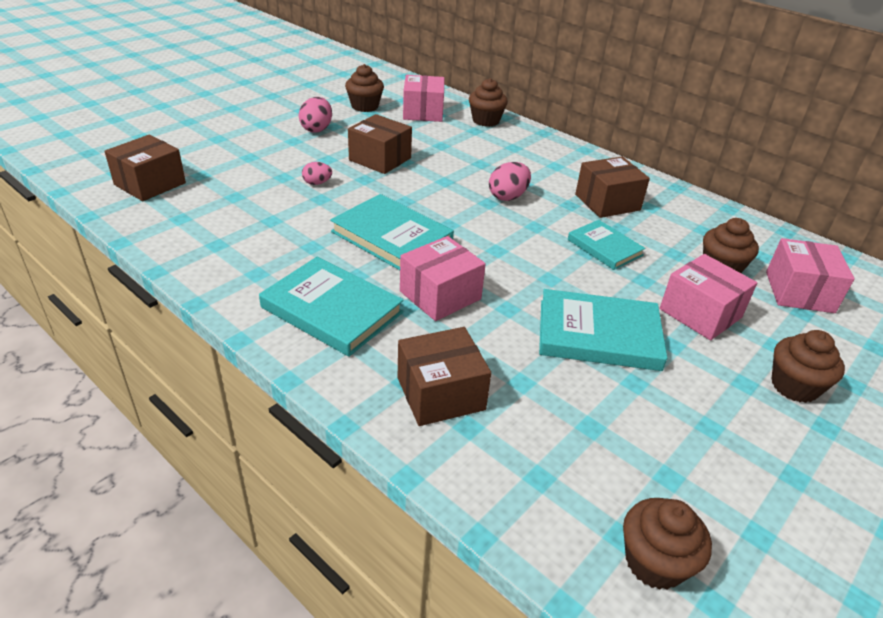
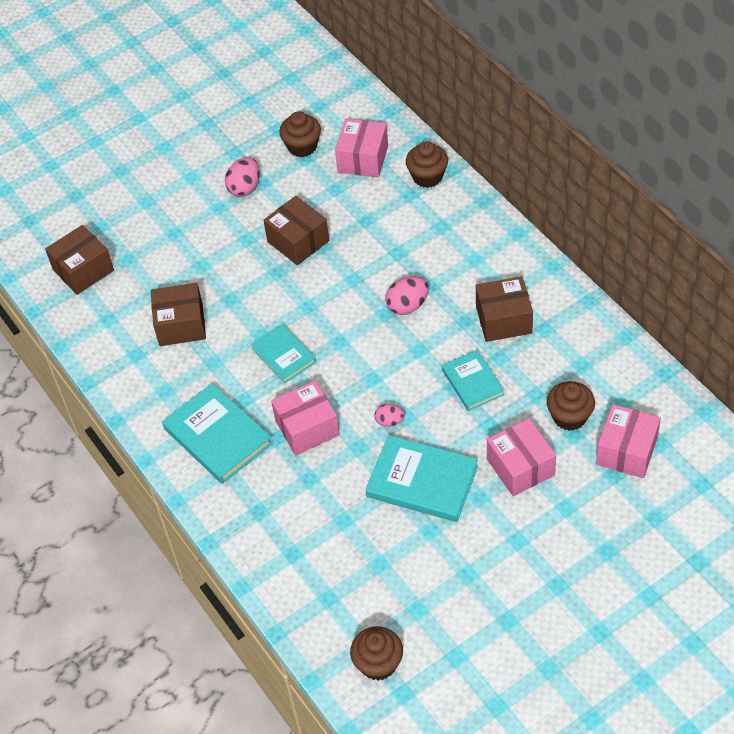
camera: 20 degrees right, 15 degrees up
pink egg [302,162,332,185] -> pink egg moved to [375,404,405,427]
turquoise book [330,194,454,270] -> turquoise book [251,324,316,383], size x0.62
brown box [398,327,491,426] -> brown box moved to [151,283,206,346]
brown cupcake [771,330,845,403] -> none

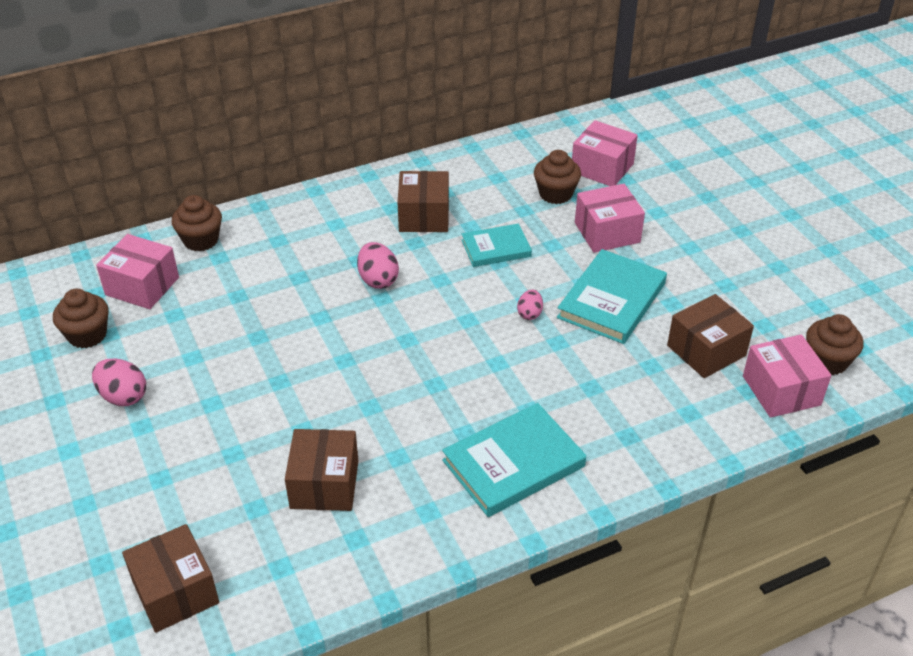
camera: 85 degrees left, 10 degrees down
turquoise book [251,324,316,383] -> none
brown box [263,196,329,265] -> brown box moved to [667,294,754,378]
pink box [271,380,340,455] -> pink box moved to [743,334,832,418]

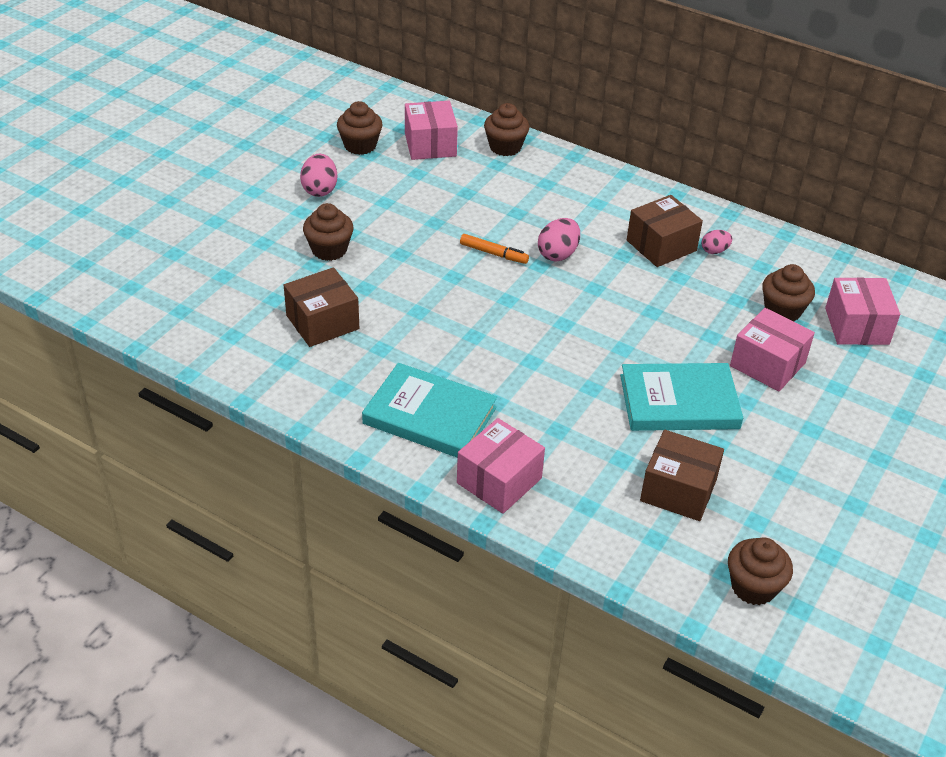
camera: 55 degrees right, 0 degrees up
brown box [122,524,219,633] -> none
turquoise book [462,223,532,267] -> none
pink egg [517,290,543,320] -> pink egg moved to [702,230,732,254]
pink box [743,334,832,418] -> pink box moved to [457,418,545,514]
none -> brown cupcake [303,203,354,261]
none -> orange marker [460,234,529,264]

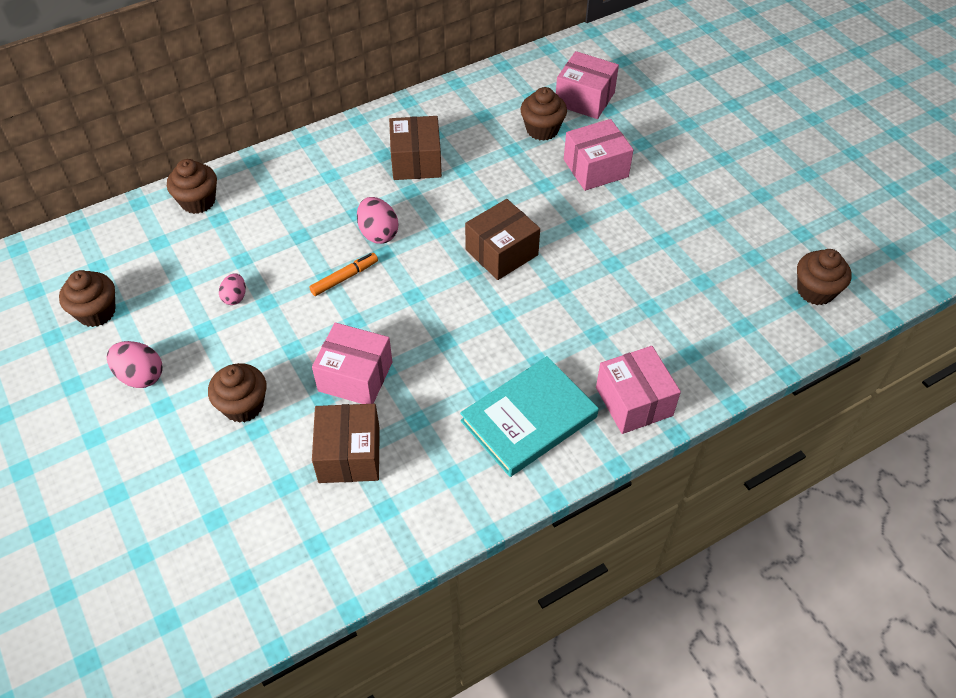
camera: 60 degrees left, 10 degrees up
pink box [405,101,458,160] -> pink box moved to [312,323,392,404]
turquoise book [620,363,743,431] -> none
brown box [640,430,724,521] -> brown box moved to [465,199,540,280]
pink egg [702,230,732,254] -> pink egg moved to [219,273,246,305]

